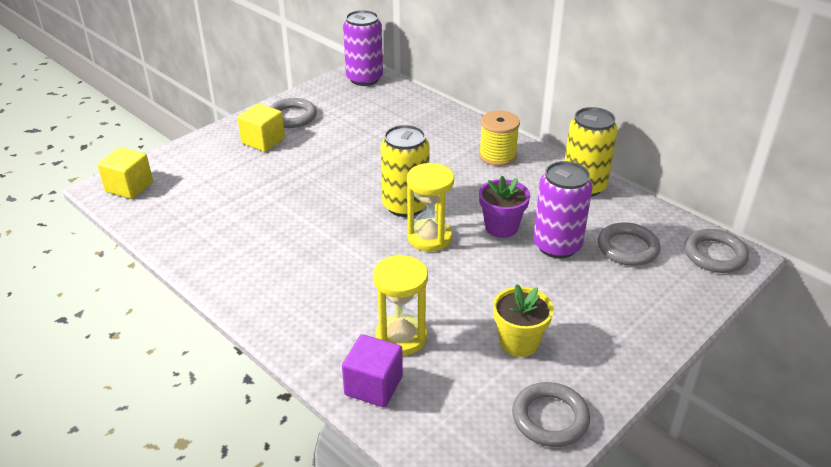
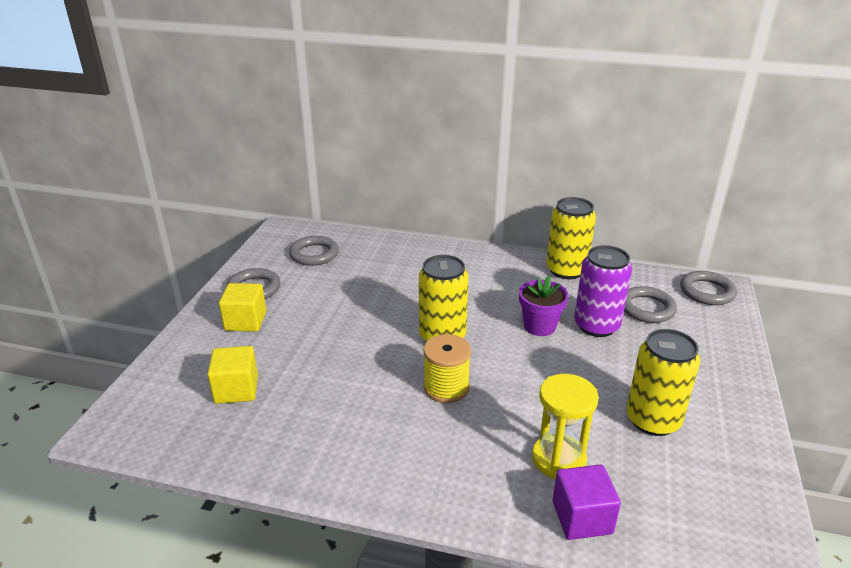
camera: 30 degrees left, 5 degrees down
yellow cube [97,147,153,199] -> yellow cube moved to [207,346,258,404]
purple can [343,10,383,86] -> none
yellow hourglass [407,163,454,252] -> none
yellow spool [479,111,520,166] -> yellow spool moved to [423,334,471,403]
yellow flower pot [493,284,554,357] -> yellow can [626,329,700,436]
grey ring [512,382,590,447] -> grey ring moved to [289,236,339,266]

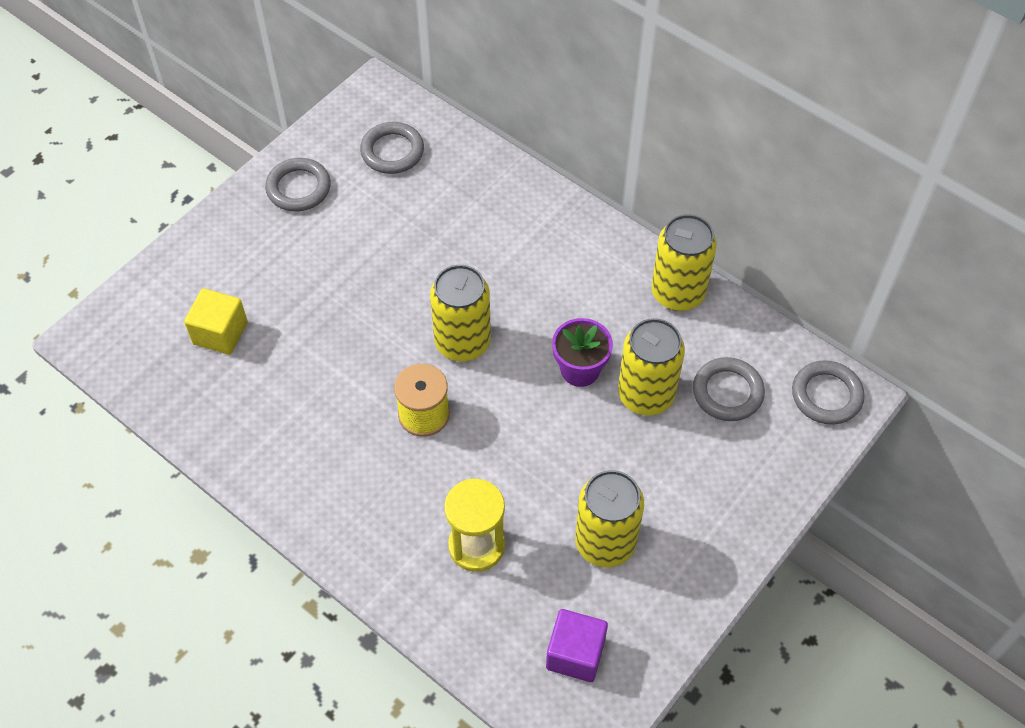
camera: 25 degrees right, 25 degrees up
yellow cube [219,283,266,332] -> none
purple cube [553,465,621,540] -> purple cube moved to [546,609,608,682]
purple can [574,245,632,337] -> yellow can [618,318,685,416]

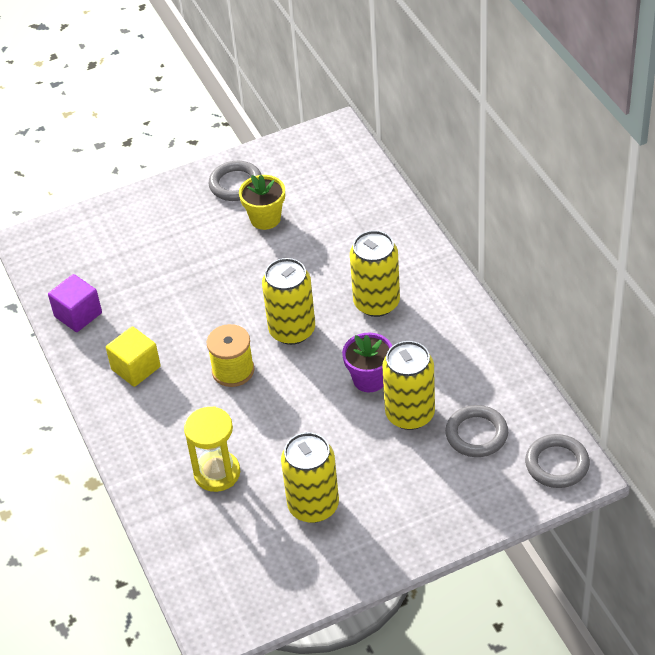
camera: 30 degrees right, 10 degrees down
yellow cube [184,288,248,355] -> yellow cube moved to [106,326,161,387]
grey ring [360,122,424,174] -> none
purple cube [546,609,608,682] -> purple cube moved to [48,274,102,332]
yellow can [651,214,717,311] -> yellow can moved to [350,230,400,317]
none -> yellow flower pot [239,175,285,230]

